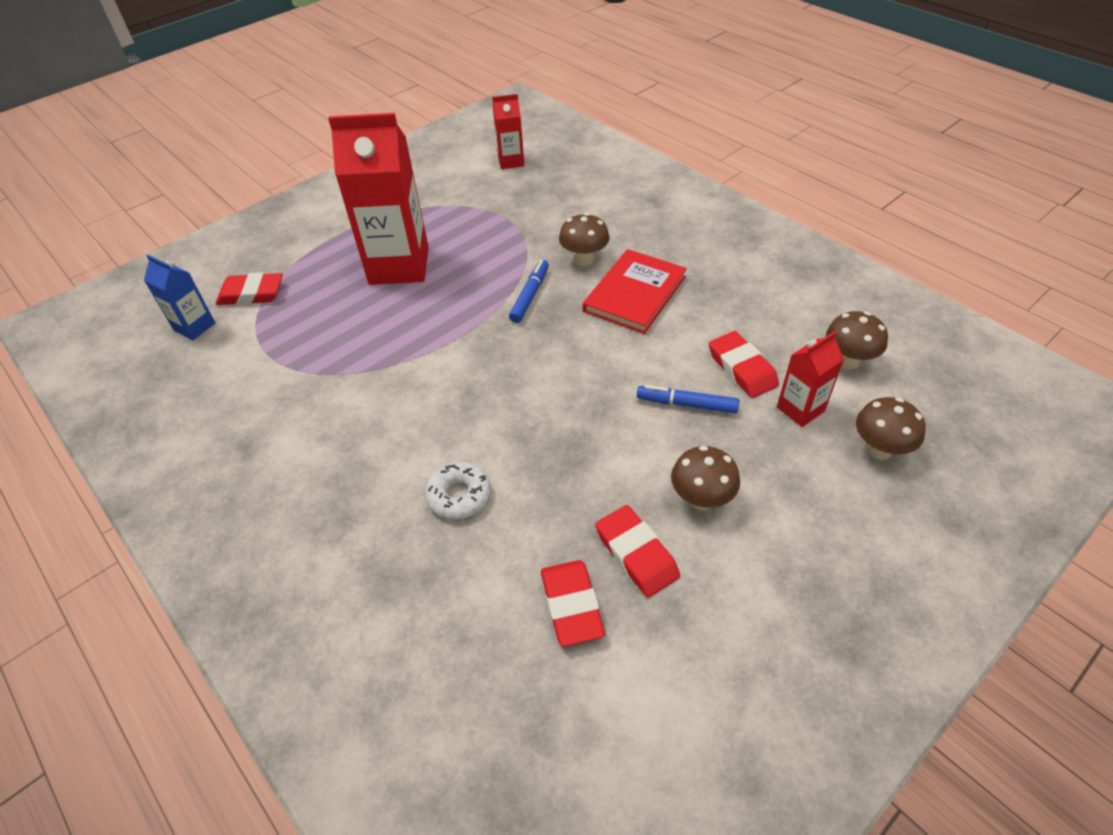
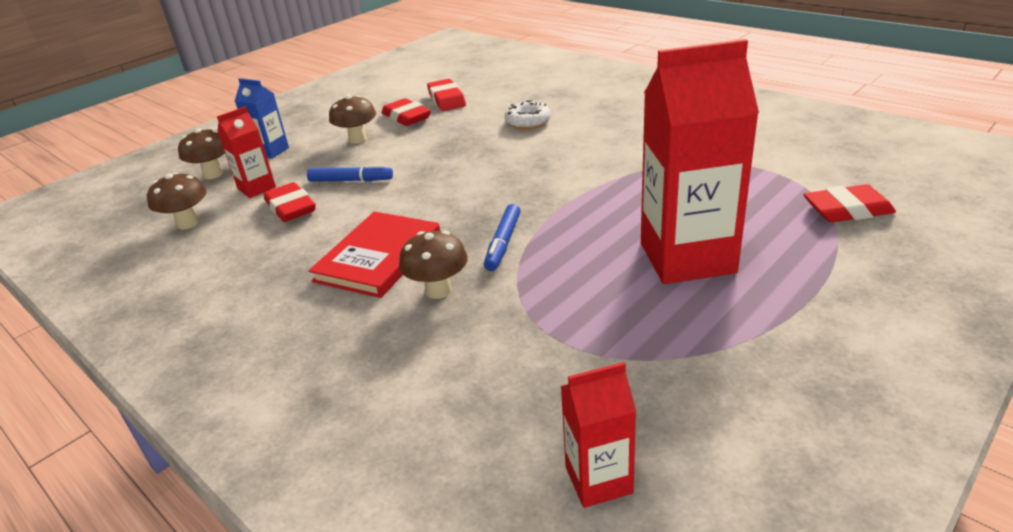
camera: 175 degrees right, 15 degrees down
blue carton [144,255,215,340] -> blue carton moved to [235,78,289,159]

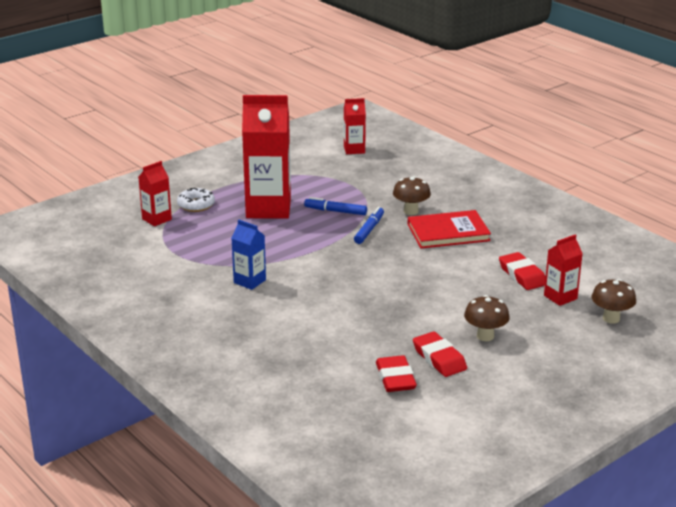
camera: 175 degrees left, 5 degrees down
brown mushroom [147,172,207,229] -> none
blue carton [235,78,289,159] -> blue carton moved to [232,219,266,290]
blue marker [307,165,393,182] -> blue marker moved to [304,197,367,215]
red book [309,212,440,298] -> red book turned 45 degrees clockwise [408,210,491,248]
white donut [504,100,551,129] -> white donut moved to [177,188,215,212]
red eraser [803,184,896,222] -> red carton [138,161,172,226]

